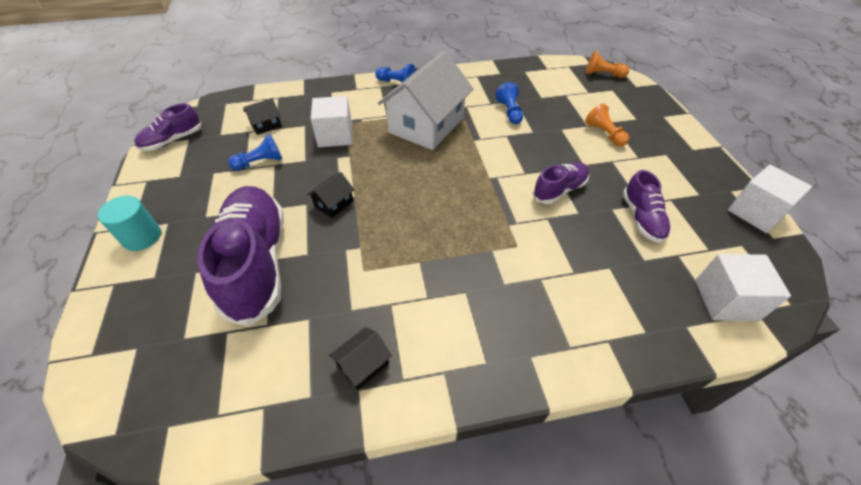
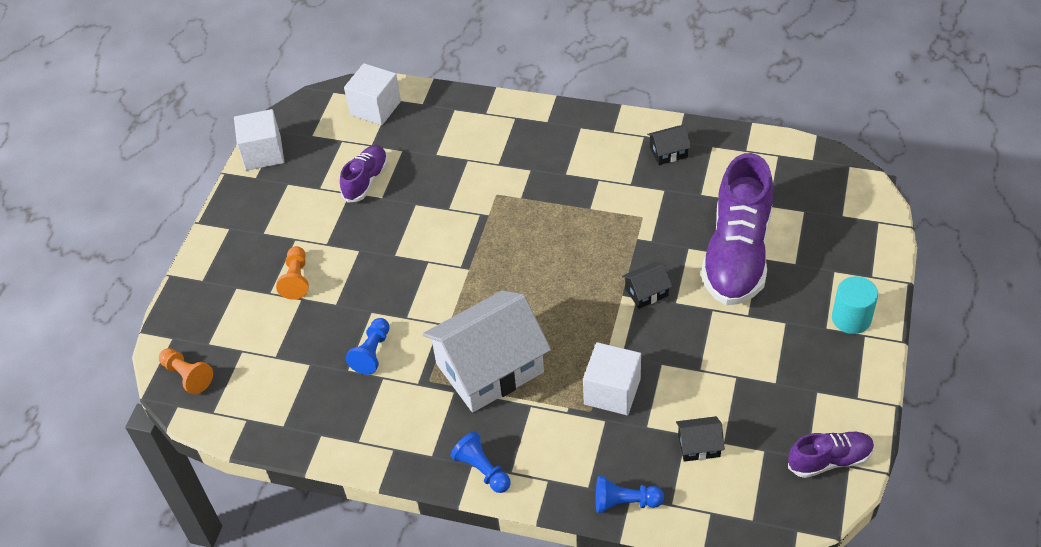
camera: 150 degrees left, 0 degrees up
blue pawn [228,134,282,171] -> blue pawn moved to [596,476,664,513]
purple shoe [532,162,589,204] -> none

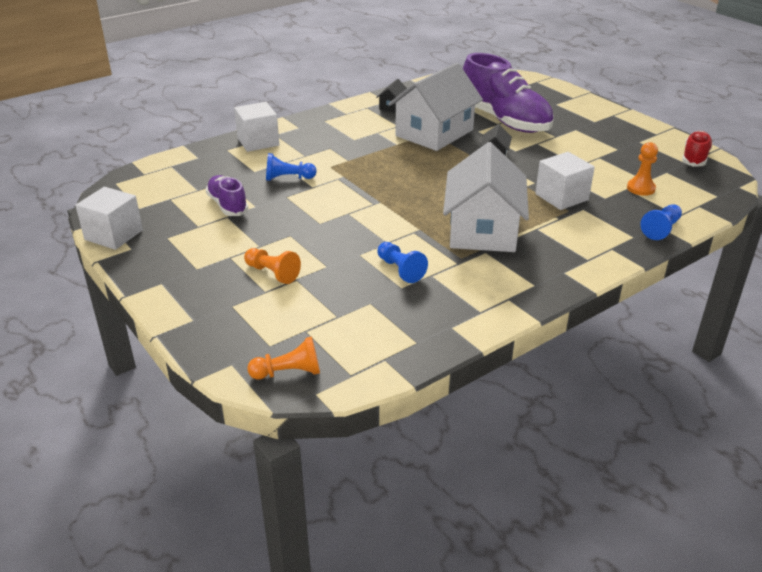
camera: 55 degrees left, 15 degrees down
white cube [344,63,401,125] -> white cube moved to [234,102,279,152]
blue pawn [451,432,511,493] -> blue pawn moved to [266,153,317,181]
black house [676,416,725,462] -> orange pawn [627,142,658,196]
purple shoe [788,431,874,478] -> red shoe [682,131,713,167]
turquoise cylinder [832,276,878,334] -> none
none -> white house [388,63,483,151]

